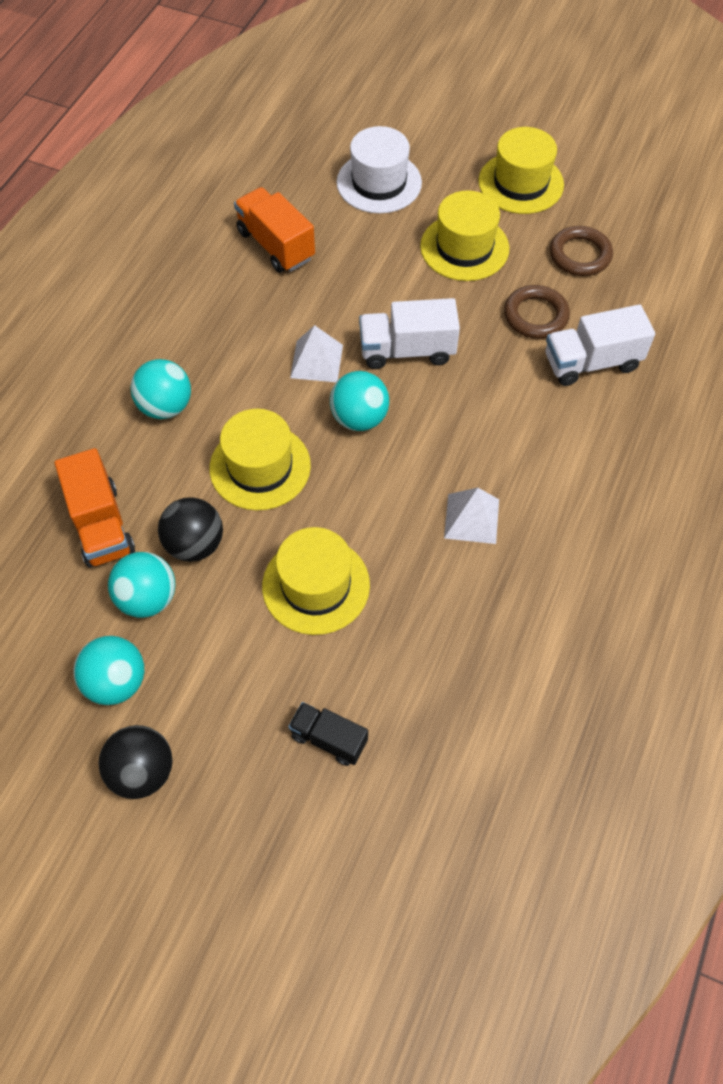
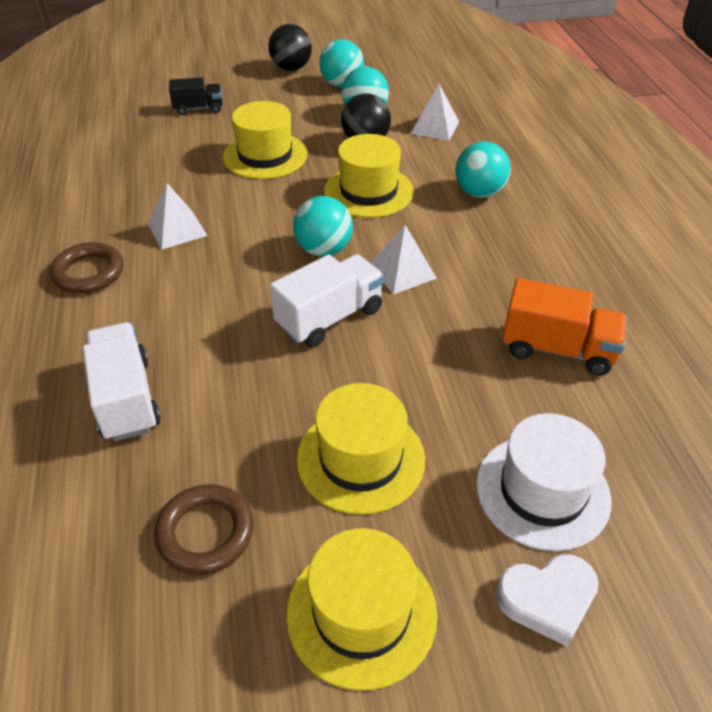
camera: 145 degrees right, 15 degrees down
orange truck [54,448,135,568] -> white pyramid [411,84,459,141]
brown ring [504,285,570,339] -> brown ring moved to [50,242,123,294]
white truck [546,305,655,386] -> white truck turned 60 degrees counterclockwise [83,322,161,441]
none -> white heart [496,555,599,647]

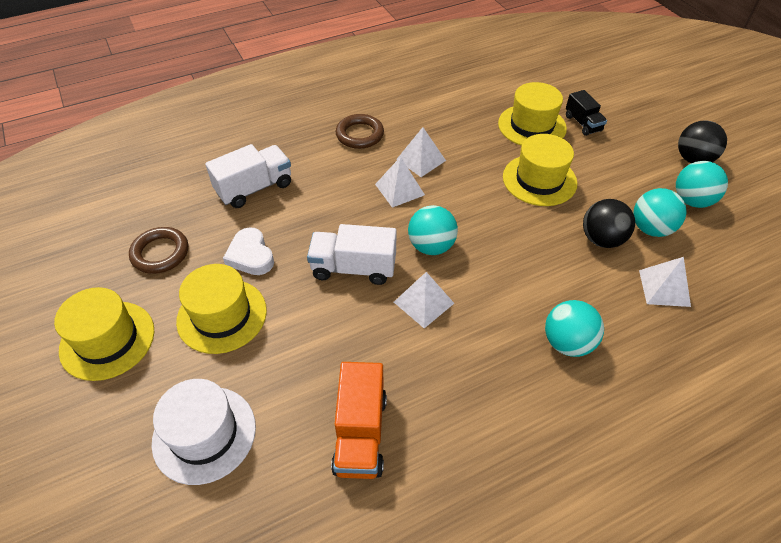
camera: 75 degrees right, 5 degrees up
white truck [270,254,384,348] -> white truck turned 150 degrees clockwise [307,224,396,285]
yellow hat [324,134,414,218] -> yellow hat moved to [498,82,567,146]
white heart [496,555,599,647] -> white heart moved to [223,227,274,275]
none -> white pyramid [375,156,425,208]

